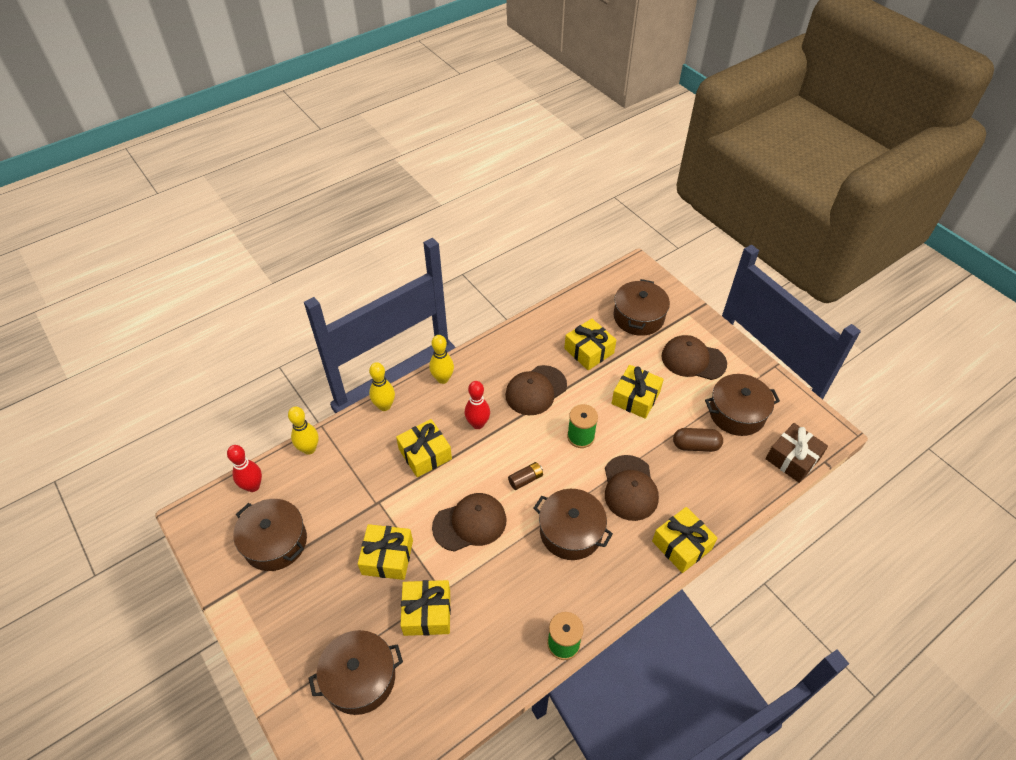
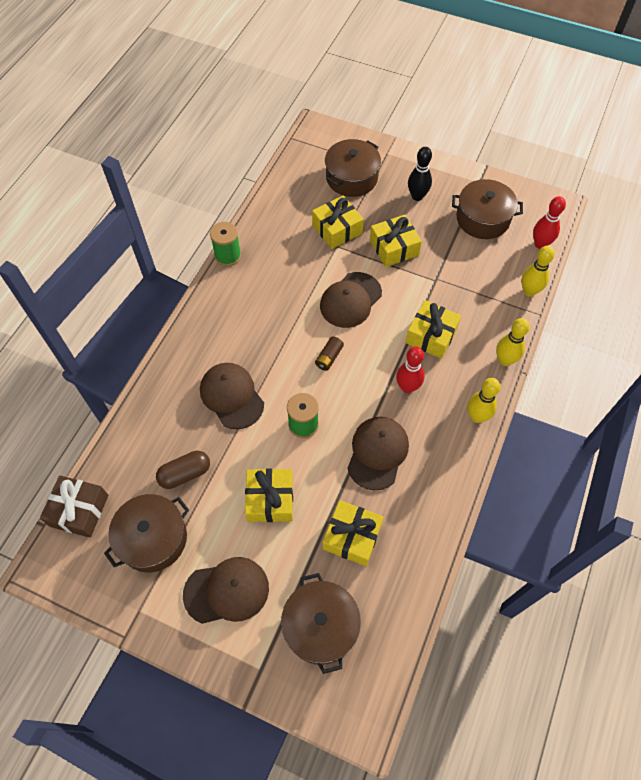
camera: 150 degrees right, 10 degrees up
brown pot [533,489,613,560] -> none
yellow gift [652,507,718,573] -> none
none -> black bowling pin [408,147,432,201]

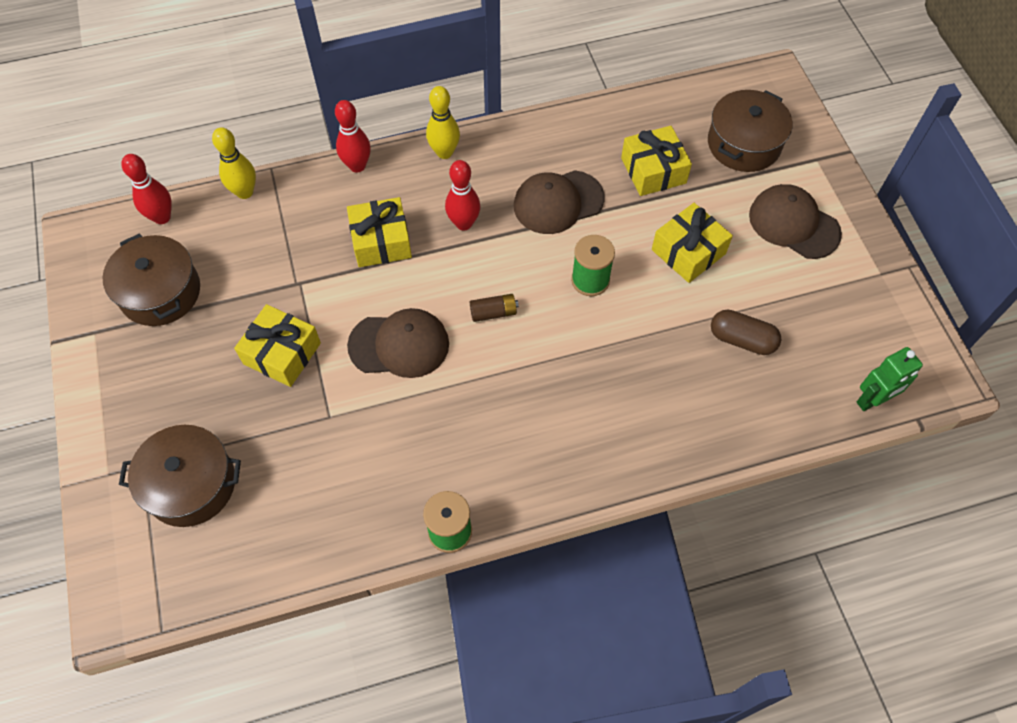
camera: 130 degrees left, 0 degrees up
brown gift [40,475,108,538] -> green robot [856,347,923,411]
brown pot [104,494,189,572] -> none
brown cap [200,363,264,429] -> none
yellow gift [312,195,364,249] -> none
black bowling pin [408,147,432,201] -> none
yellow bowling pin [496,318,530,366] -> red bowling pin [335,100,371,173]

